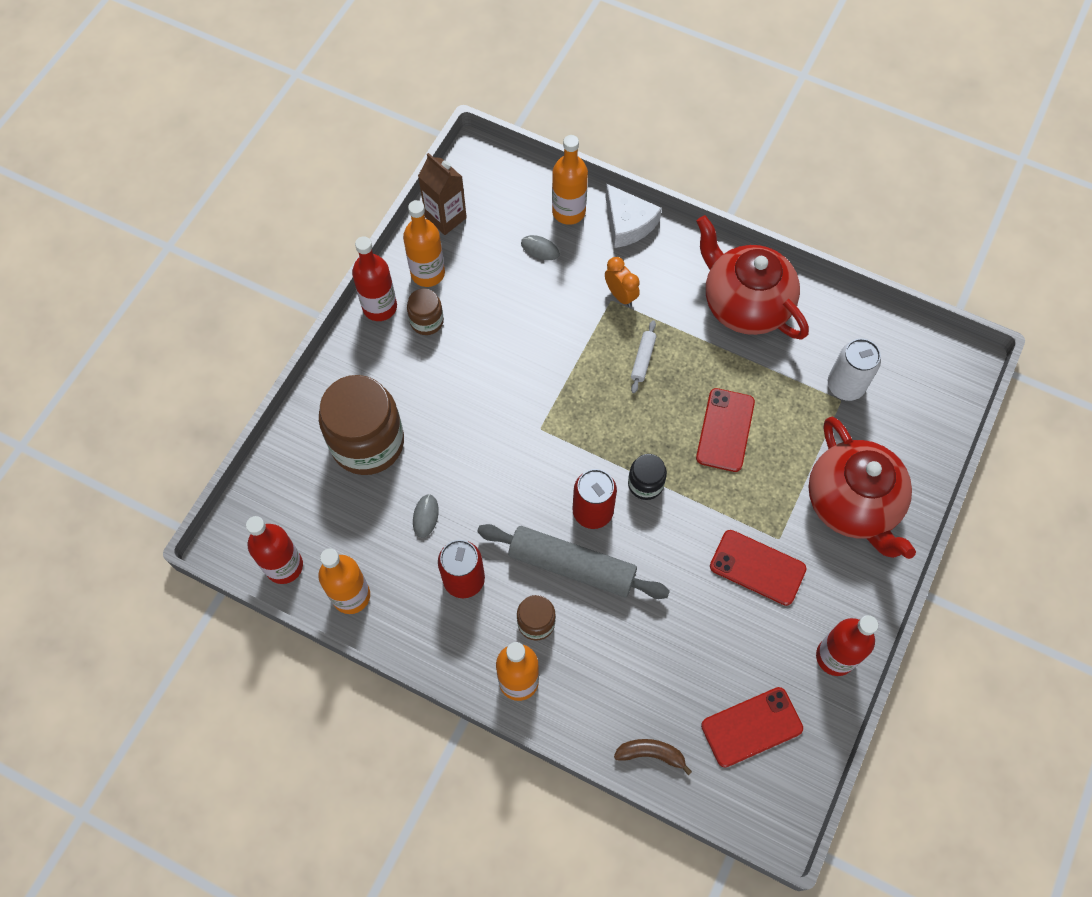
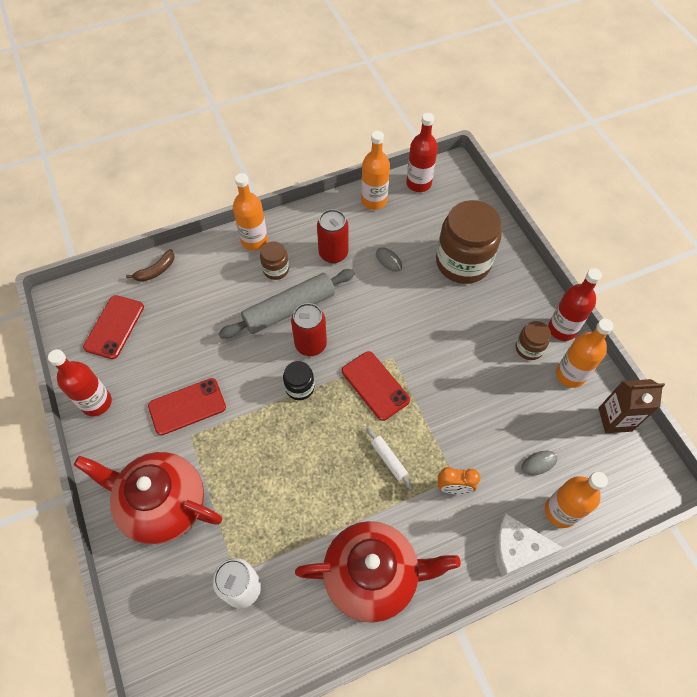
camera: 130 degrees right, 5 degrees down
red phone [696,388,755,472] -> red phone moved to [342,351,410,421]

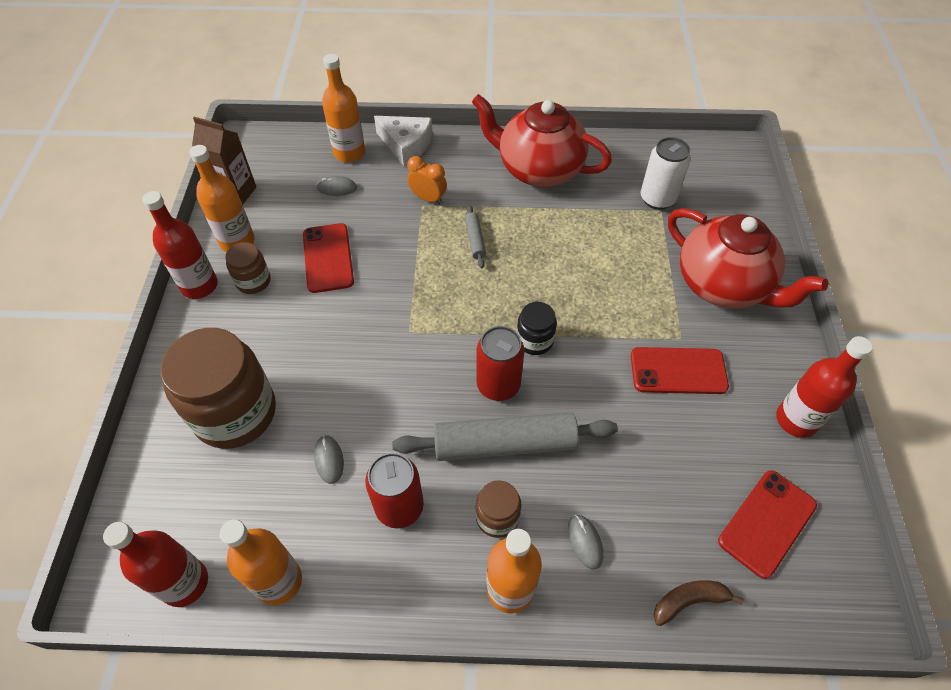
camera: 155 degrees left, 5 degrees down
red phone [342,351,410,421] -> red phone moved to [303,223,354,293]
white rolling pin [367,428,413,490] -> grey rolling pin [465,205,486,268]
none -> grey mouse [568,515,603,570]

